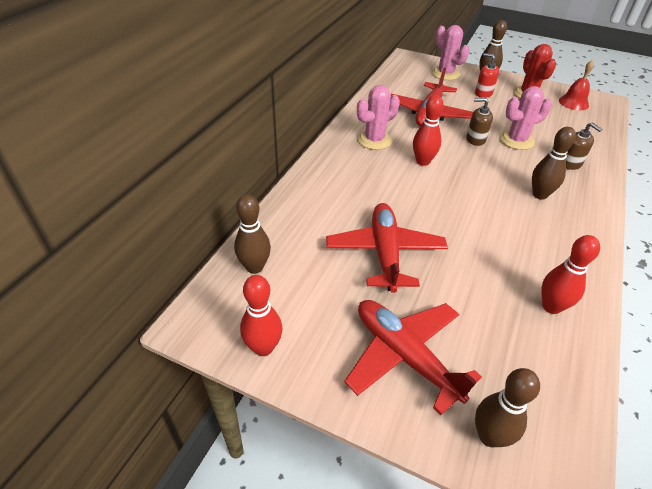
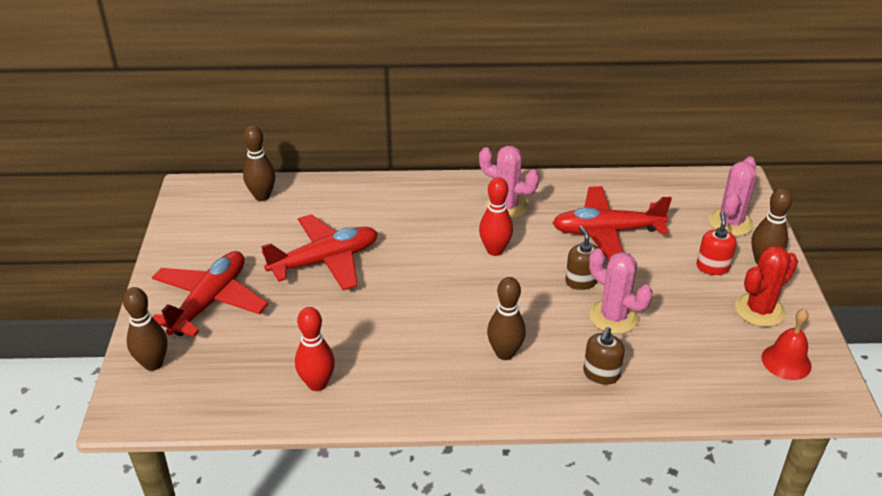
camera: 65 degrees right, 5 degrees down
red bowling pin [240,275,283,356] -> none

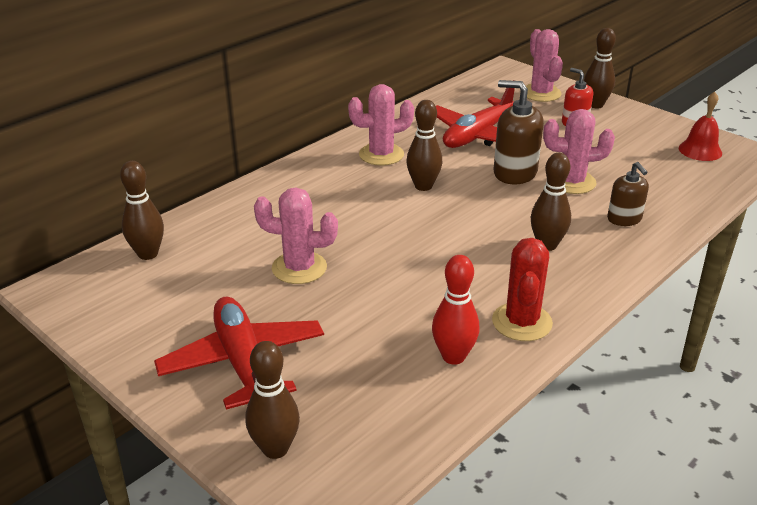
camera: 45 degrees left, 5 degrees down
red plane [261,214,378,290] -> pink cactus [254,188,338,284]
red bowling pin [479,177,513,256] -> brown bowling pin [406,100,442,191]
brown soap dispenser [565,226,599,290] -> brown soap dispenser [493,80,544,184], size x1.60
red cactus [735,245,798,327] -> red cactus moved to [492,238,553,341]

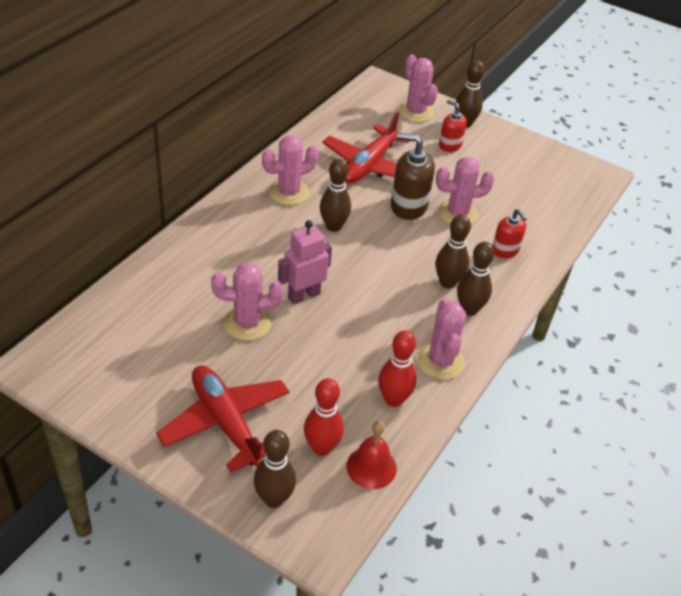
camera: 15 degrees left, 10 degrees up
brown bowling pin [120,161,164,260] -> brown bowling pin moved to [457,242,495,316]
red cactus [492,238,553,341] -> pink cactus [417,299,466,380]
brown soap dispenser [607,162,649,226] -> red soap dispenser [492,209,527,258]
red bell [679,92,722,161] -> red bell moved to [346,420,397,489]
none -> pink robot [278,220,332,304]
none -> red bowling pin [304,378,344,456]

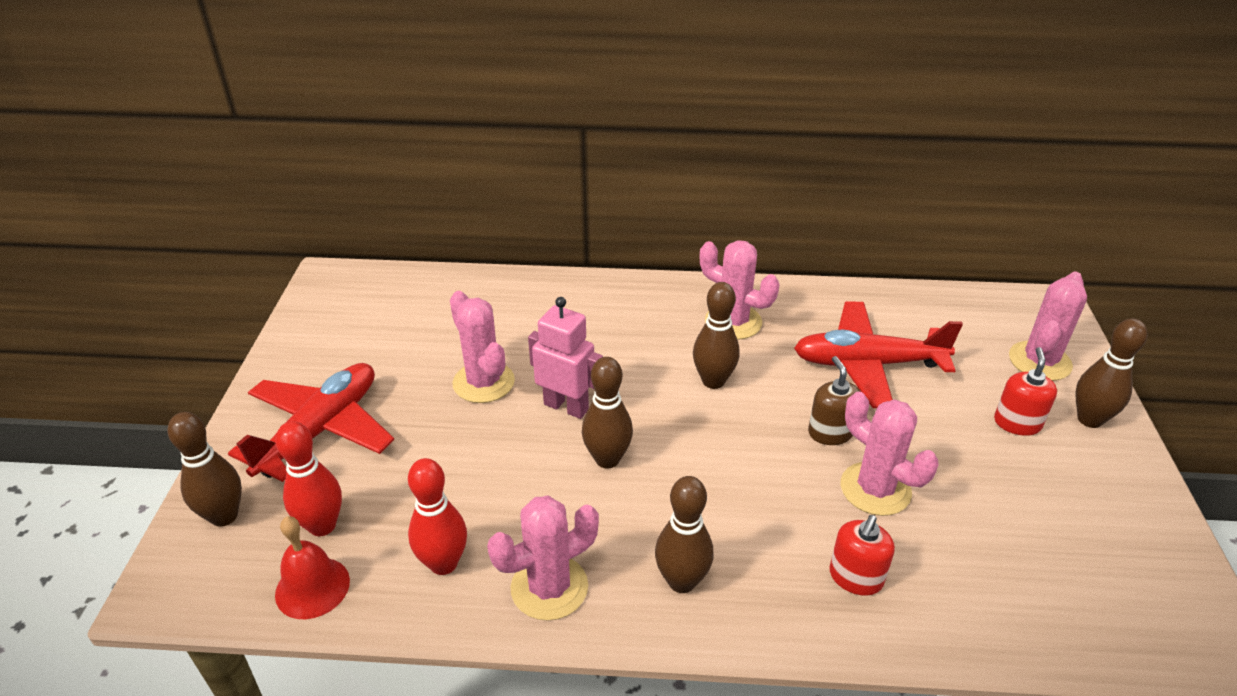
camera: 65 degrees right, 5 degrees down
brown soap dispenser [391,133,435,220] -> brown soap dispenser [808,356,861,445], size x0.63
brown bowling pin [436,215,471,288] -> brown bowling pin moved to [582,357,633,468]

